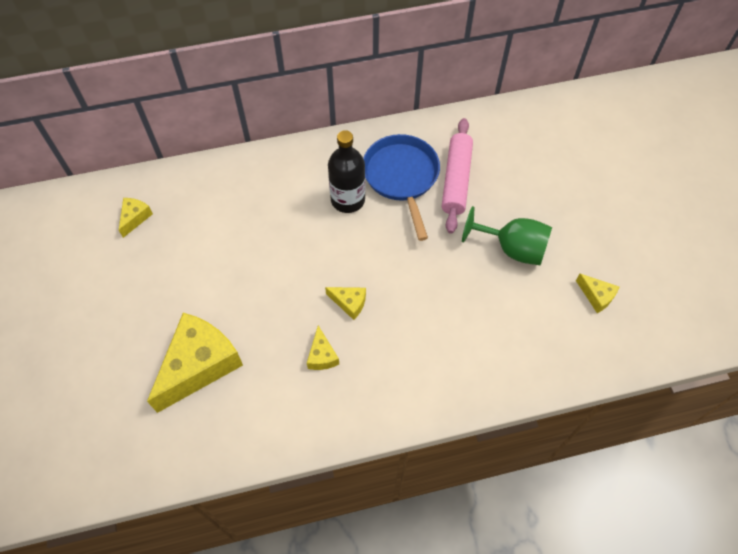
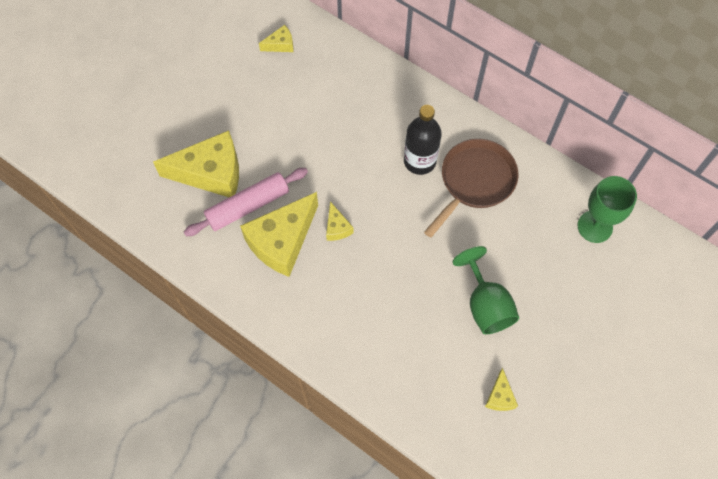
camera: 50 degrees right, 5 degrees up
yellow cheese [307,326,339,370] -> yellow cheese [240,192,318,277], size x2.22
blue pan [363,134,440,241] -> brown pan [424,139,518,238]
pink rolling pin [442,118,473,234] -> pink rolling pin moved to [184,168,308,236]
none -> green goblet [577,176,637,243]

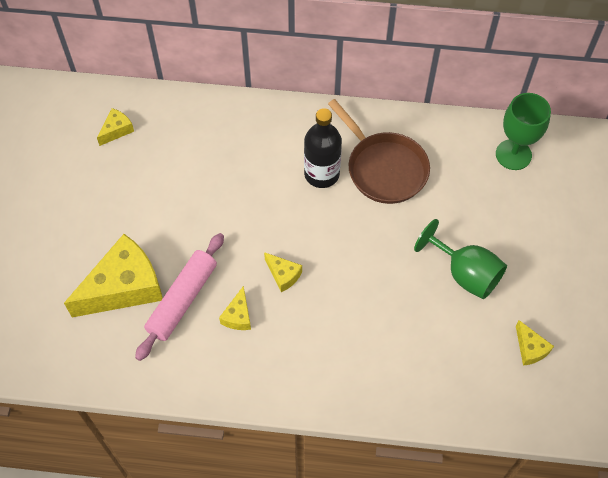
camera: 30 degrees left, 5 degrees down
yellow cheese [240,192,318,277] -> yellow cheese [219,286,251,330], size x0.45
brown pan [424,139,518,238] -> brown pan turned 135 degrees clockwise [328,99,430,204]

